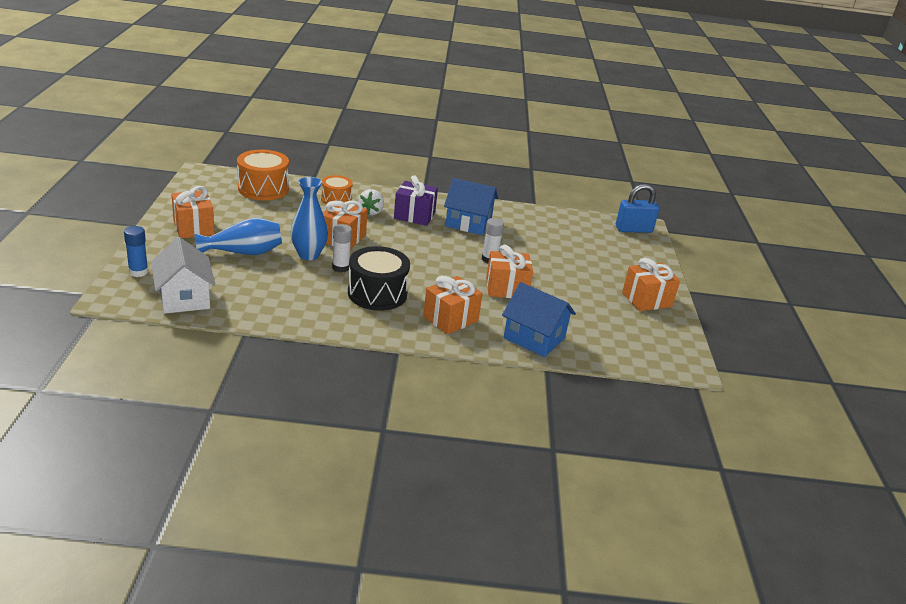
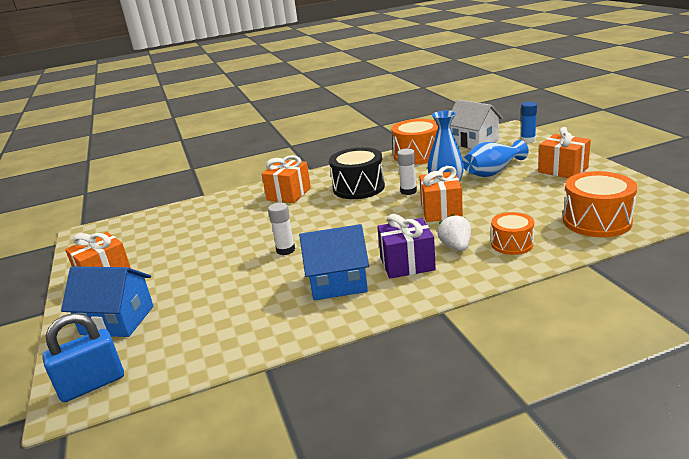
camera: 165 degrees right, 5 degrees down
orange gift [486,244,533,298] -> none
blue house [502,282,576,357] -> blue house moved to [61,266,153,337]
none -> orange drum [391,119,438,164]

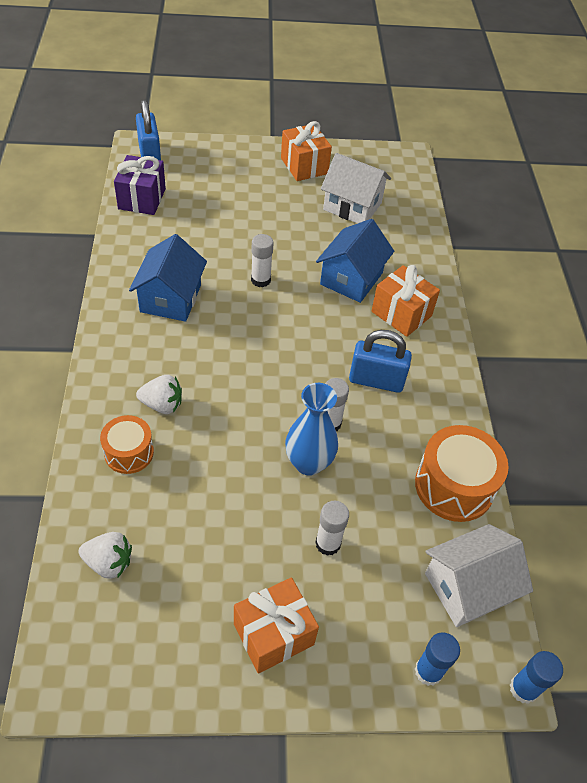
camera: 100 degrees right, 25 degrees up
blue house [61,266,153,337] -> blue house moved to [316,219,394,303]
black drum [329,147,385,199] -> blue padlock [349,330,412,393]
purple gift [377,214,436,279] -> purple gift moved to [114,155,166,215]
orange gift [419,166,463,222] -> none
blue vase [463,140,529,177] -> white glue stick [315,501,349,556]
orange drum [563,171,637,237] -> white strawberry [79,532,132,579]
none -> white house [321,153,391,224]
none -> blue glue stick [510,651,563,704]

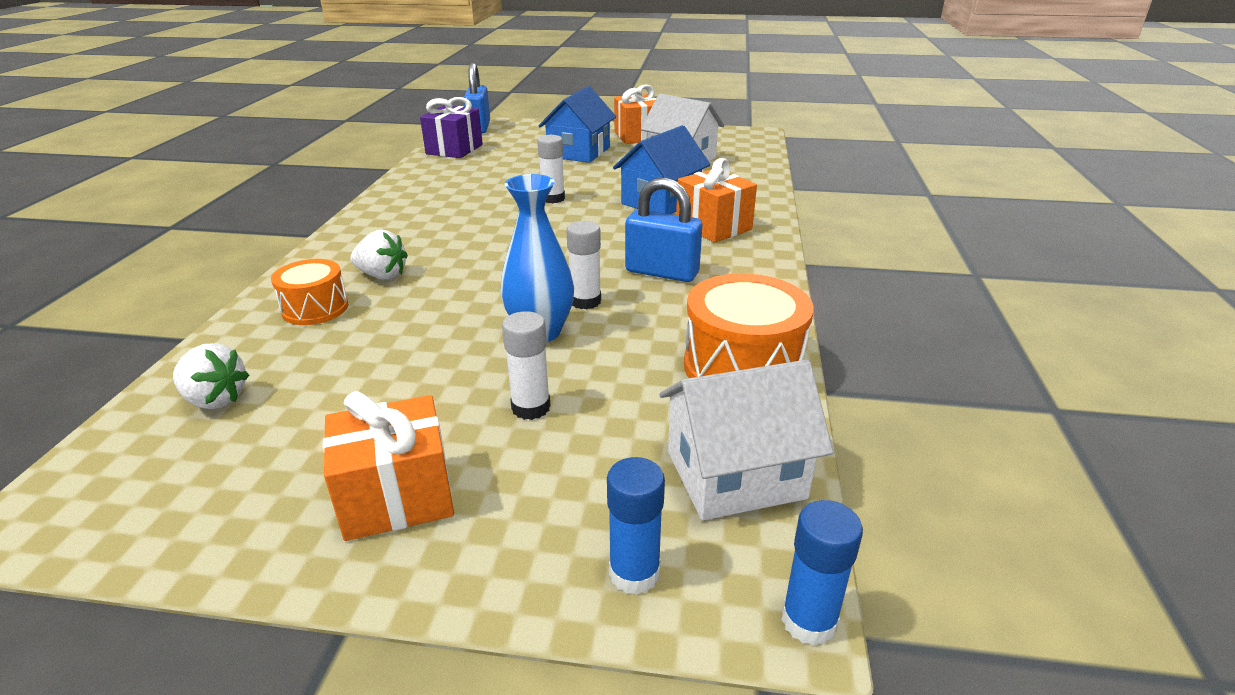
camera: 15 degrees right, 20 degrees down
blue house [129,234,207,322] -> blue house moved to [538,86,616,163]

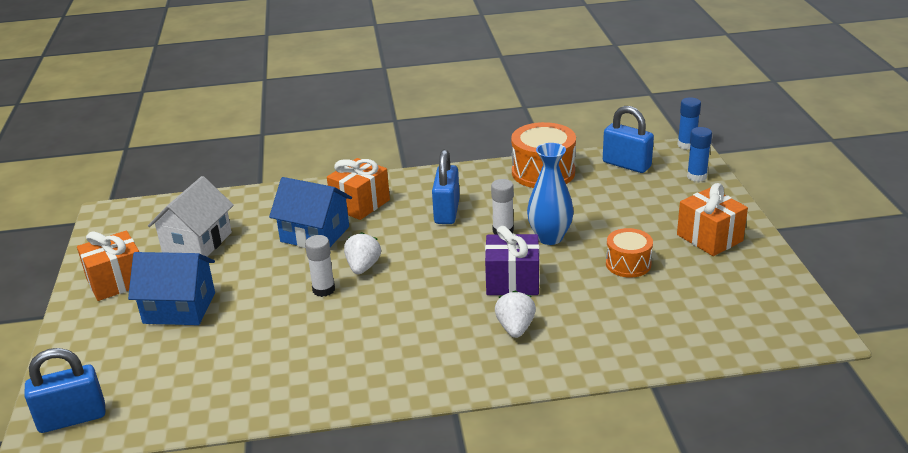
camera: 105 degrees left, 0 degrees up
white strawberry [173,343,249,409] -> white strawberry moved to [344,232,381,274]
orange drum [271,259,348,325] -> orange drum moved to [606,228,653,278]
purple gift [420,97,483,158] -> purple gift moved to [485,226,539,295]
white glue stick [502,311,550,420] -> none
white house [659,360,833,520] -> blue padlock [603,106,654,173]

